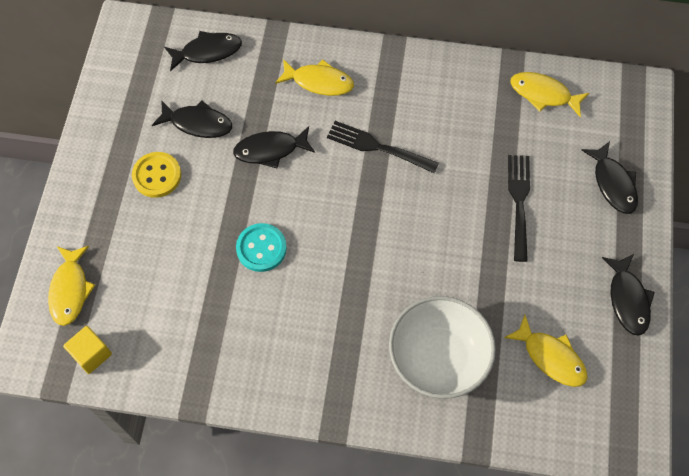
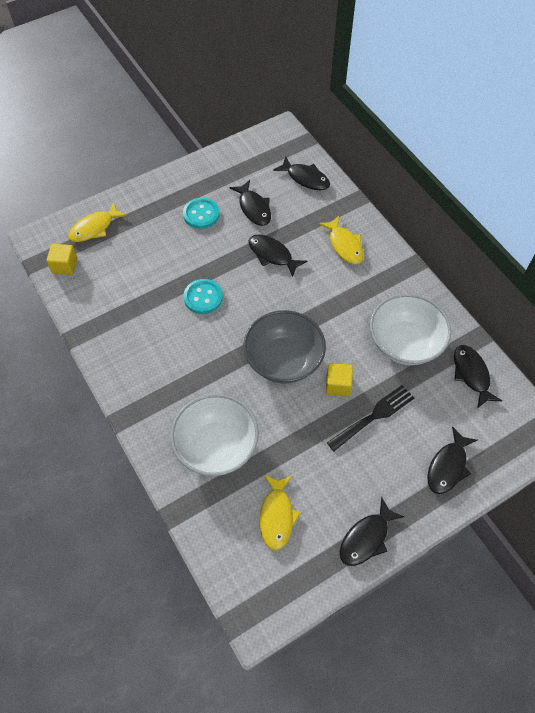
camera: 50 degrees right, 5 degrees down
yellow button [132,152,181,198] -> turquoise button [183,198,220,229]
black fork [327,121,439,173] -> none
yellow fish [511,72,589,117] -> black fish [454,345,502,408]
none -> grey bowl [243,310,326,383]
none -> yellow cube [326,363,353,396]
none -> white bowl [370,294,451,365]

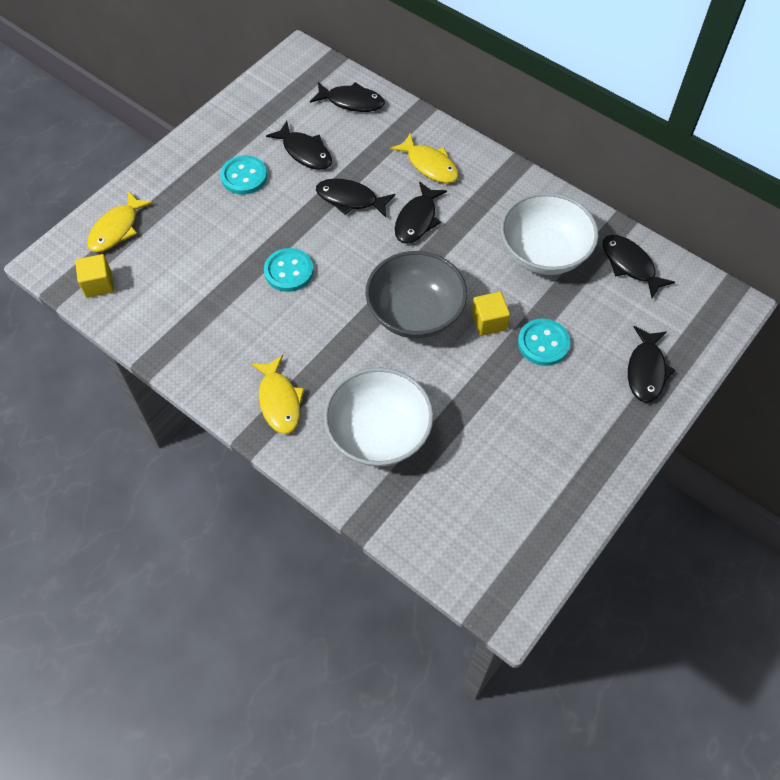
camera: 20 degrees left, 0 degrees up
yellow fish [260,475,301,550] -> yellow fish moved to [250,355,305,434]
black fork [327,385,414,451] -> turquoise button [518,318,571,366]
black fish [340,497,405,566] -> black fish moved to [395,181,447,244]

